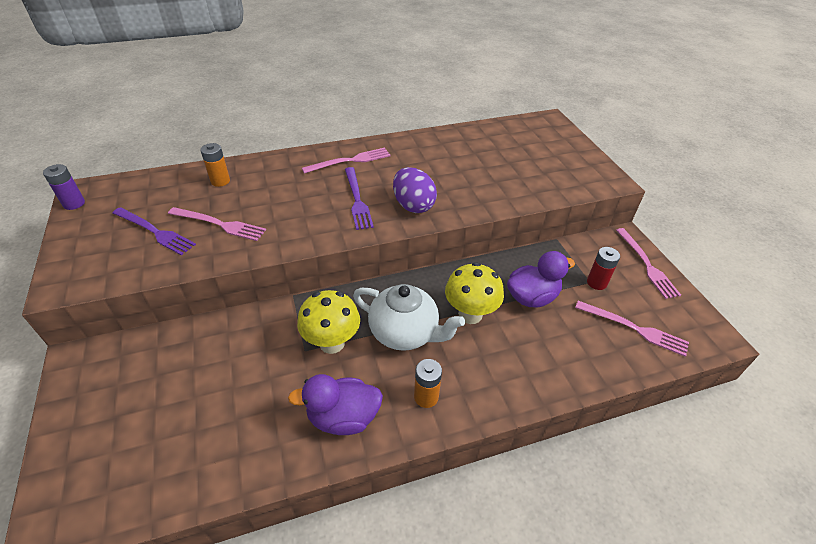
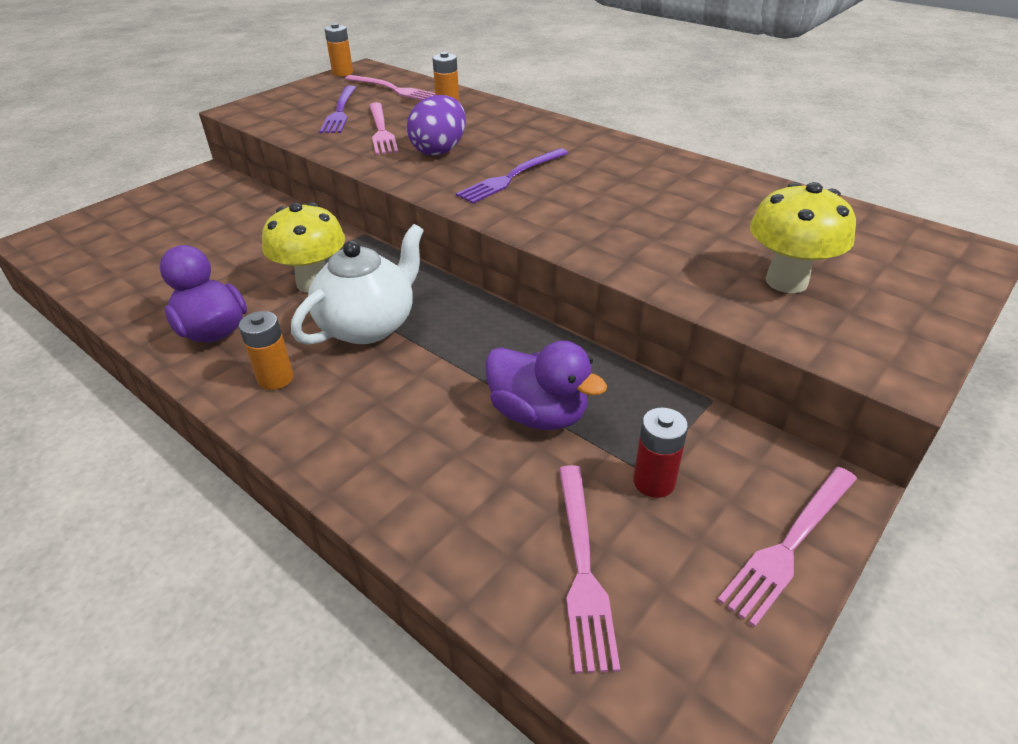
camera: 60 degrees right, 5 degrees down
purple battery [43,164,85,210] -> orange battery [325,23,353,76]
pink fork [302,148,391,174] -> pink fork moved to [345,75,435,100]
white teapot [353,284,465,351] -> white teapot turned 135 degrees counterclockwise [291,224,424,345]
purple egg [393,167,437,213] -> purple egg moved to [407,95,466,155]
yellow mushroom [445,262,504,324] -> yellow mushroom moved to [750,182,856,293]

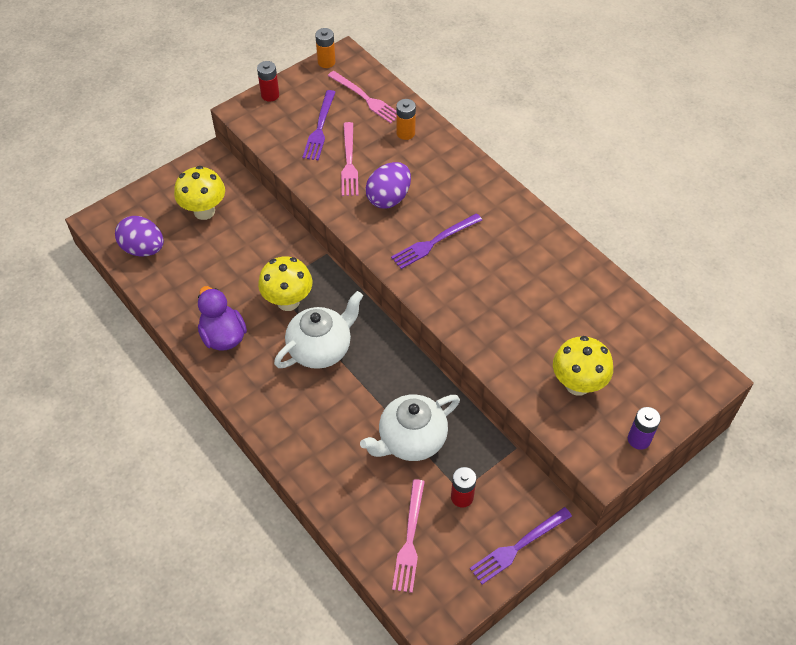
camera: 10 degrees right, 15 degrees up
orange battery [239,311,294,390] -> none
purple duck [485,340,607,430] -> white teapot [360,394,460,461]
pink fork [717,467,857,627] -> purple fork [470,507,572,584]
none -> purple egg [115,216,164,257]
none -> yellow mushroom [174,166,225,220]
none -> red battery [257,61,279,102]
none -> purple battery [628,407,661,450]

